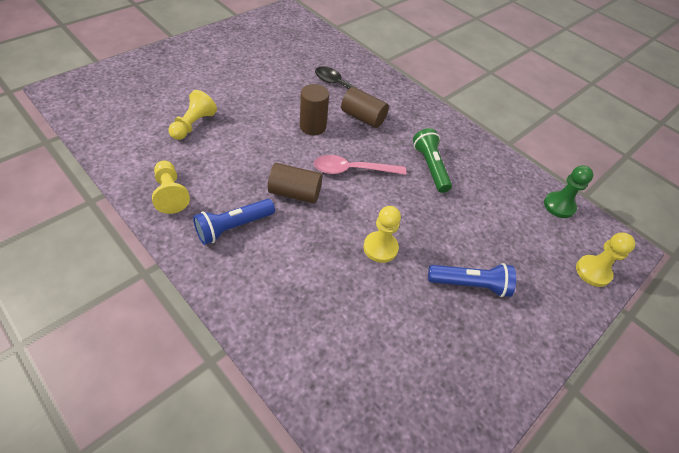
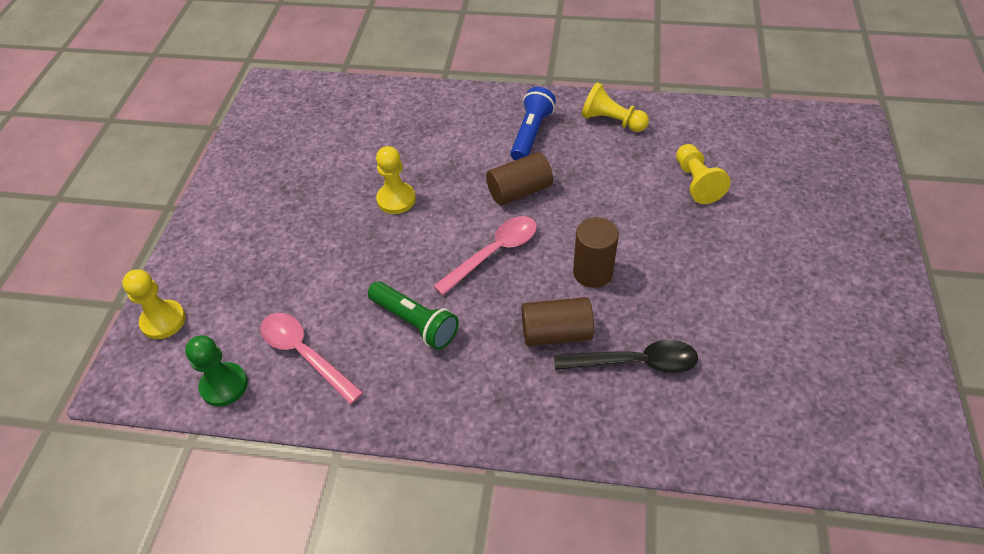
camera: 150 degrees right, 0 degrees up
blue flashlight [428,263,516,297] -> none
none -> pink spoon [260,313,364,404]

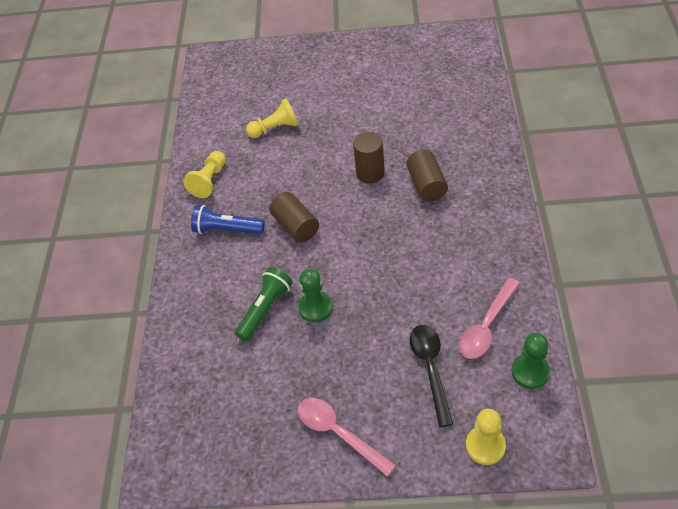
camera: 95 degrees left, 0 degrees up
green flashlight [368,281,459,350] -> green flashlight moved to [235,267,293,341]
yellow pawn [376,146,416,214] -> green pawn [298,269,333,322]
pink spoon [433,216,537,295] -> pink spoon moved to [298,398,396,477]
black spoon [554,340,698,374] -> black spoon moved to [409,325,453,427]

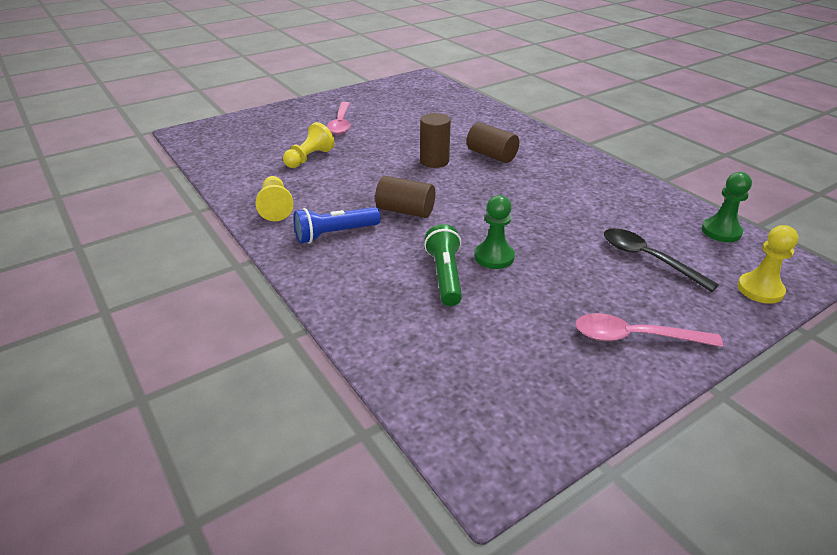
camera: 40 degrees left, 15 degrees down
pink spoon [458,278,519,359] -> pink spoon moved to [327,102,351,135]

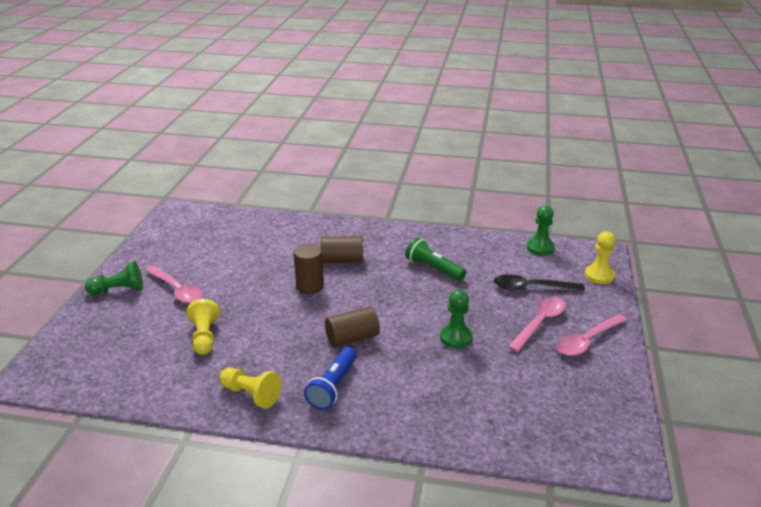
camera: 45 degrees left, 5 degrees down
green flashlight [424,224,462,306] -> green flashlight moved to [405,237,467,281]
none -> green pawn [85,261,143,295]
none -> pink spoon [508,297,566,352]

